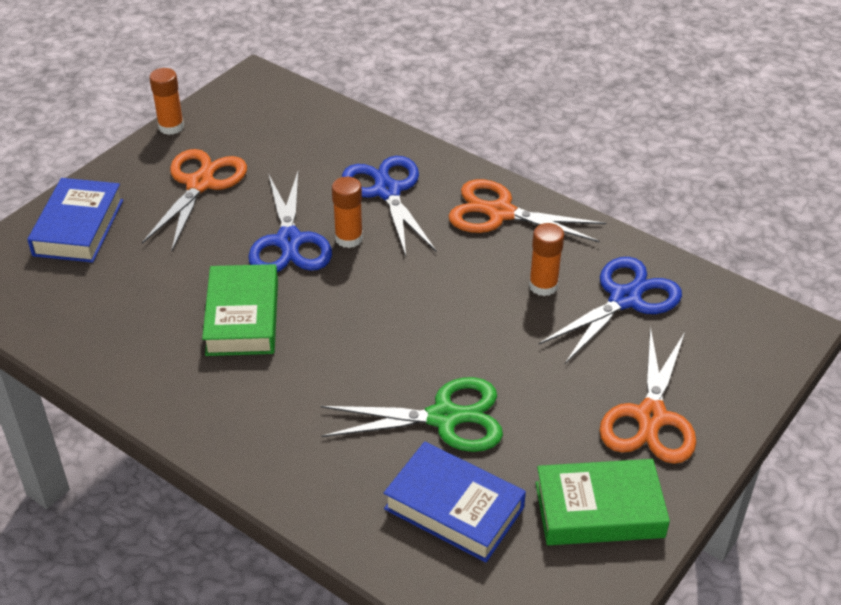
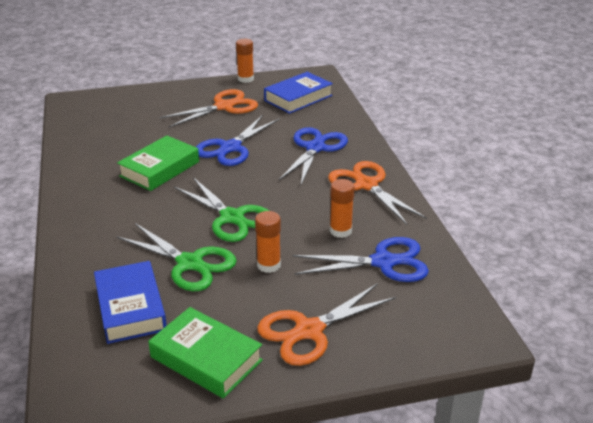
camera: 40 degrees right, 10 degrees down
blue book [27,178,123,263] -> blue book moved to [264,72,333,114]
orange glue stick [332,177,363,248] -> orange glue stick moved to [255,211,281,273]
none -> green scissors [174,177,269,242]

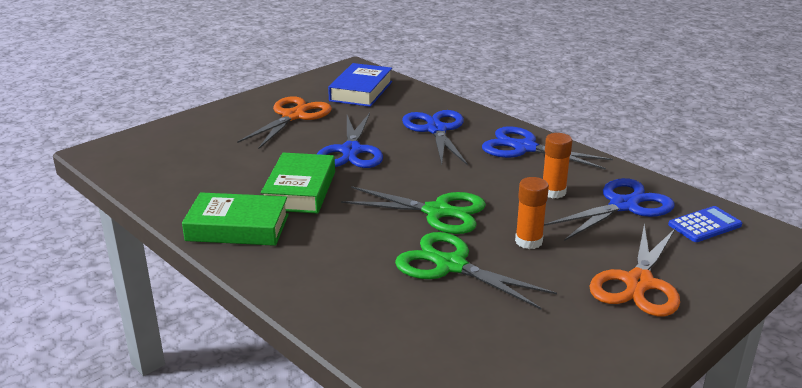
camera: 30 degrees left, 5 degrees down
blue book [94,261,167,344] -> none
green scissors [116,223,237,291] -> green scissors turned 150 degrees counterclockwise [395,232,557,309]
green book [148,307,263,399] -> green book moved to [182,192,289,246]
orange glue stick [236,39,254,83] -> none
orange scissors [328,161,427,225] -> blue scissors [482,126,613,170]
none -> blue calculator [668,206,742,242]

